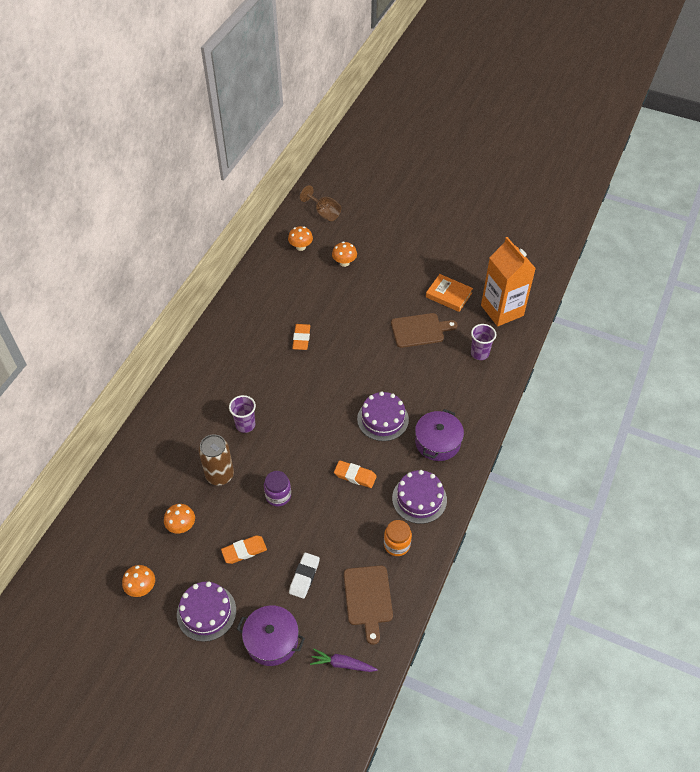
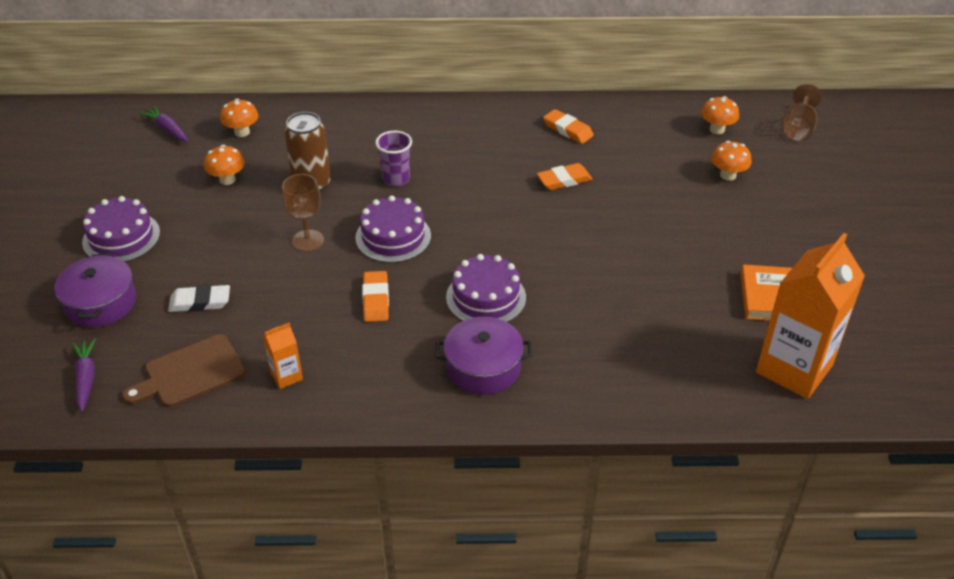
camera: 65 degrees right, 10 degrees down
orange mushroom [122,565,155,597] -> orange mushroom moved to [220,99,258,137]
orange eraser [221,536,267,564] -> orange eraser moved to [543,109,594,144]
purple jar [264,471,291,506] -> brown goblet [282,174,324,252]
orange jar [384,520,412,556] -> orange carton [263,323,303,389]
brown cutting board [391,313,458,348] -> none
purple cake [392,470,447,524] -> purple cake moved to [355,195,431,263]
purple cup [471,324,496,360] -> none
none -> purple carrot [139,106,188,142]

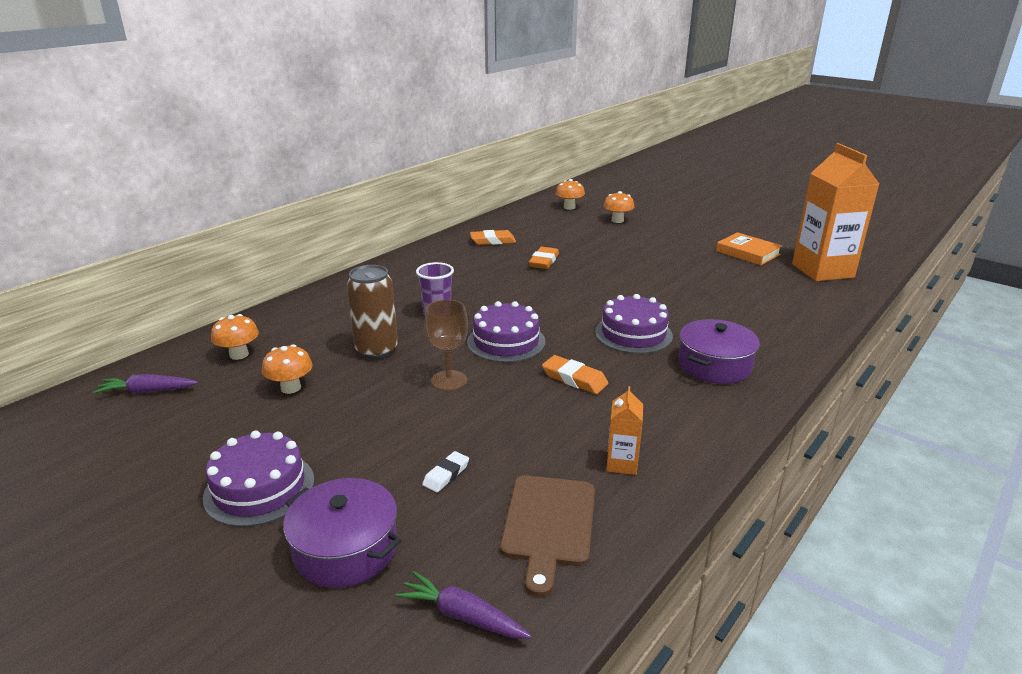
camera: 50 degrees left, 15 degrees down
white eraser [168,285,230,312] -> white eraser [422,451,469,492], size x0.66
brown goblet [783,84,822,142] -> none

